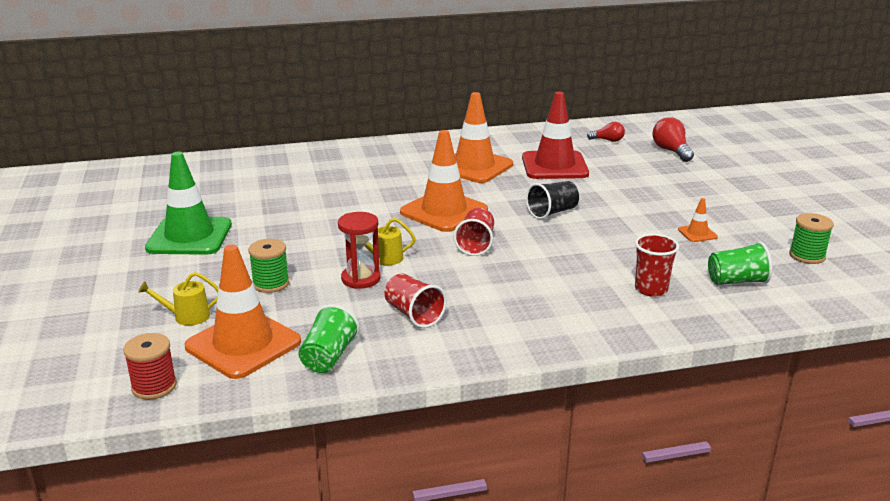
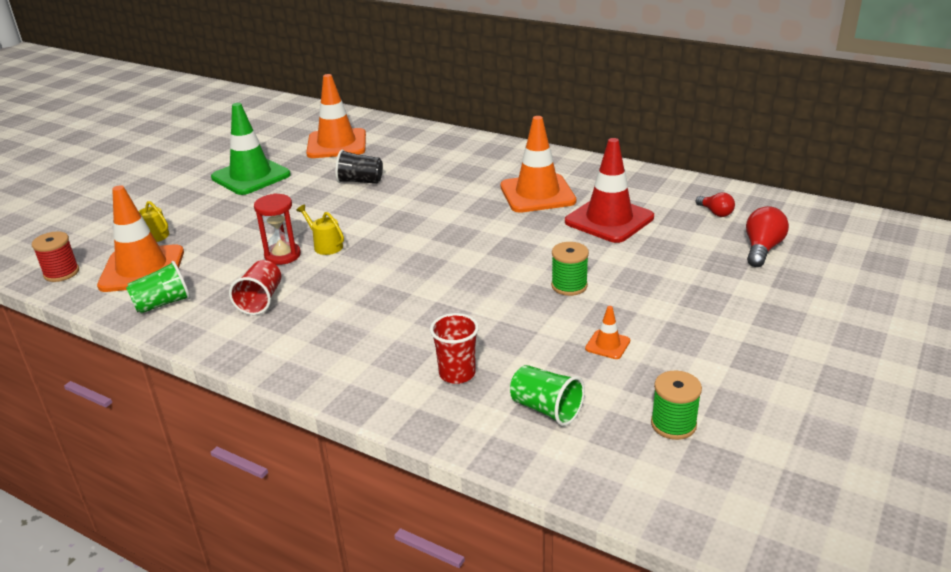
camera: 45 degrees right, 5 degrees up
green spool [248,239,289,293] -> green spool moved to [551,242,589,296]
orange traffic cone [400,130,488,232] -> orange traffic cone moved to [306,74,366,158]
red cup [454,208,494,256] -> none
black cup [526,181,579,219] -> black cup moved to [335,150,383,184]

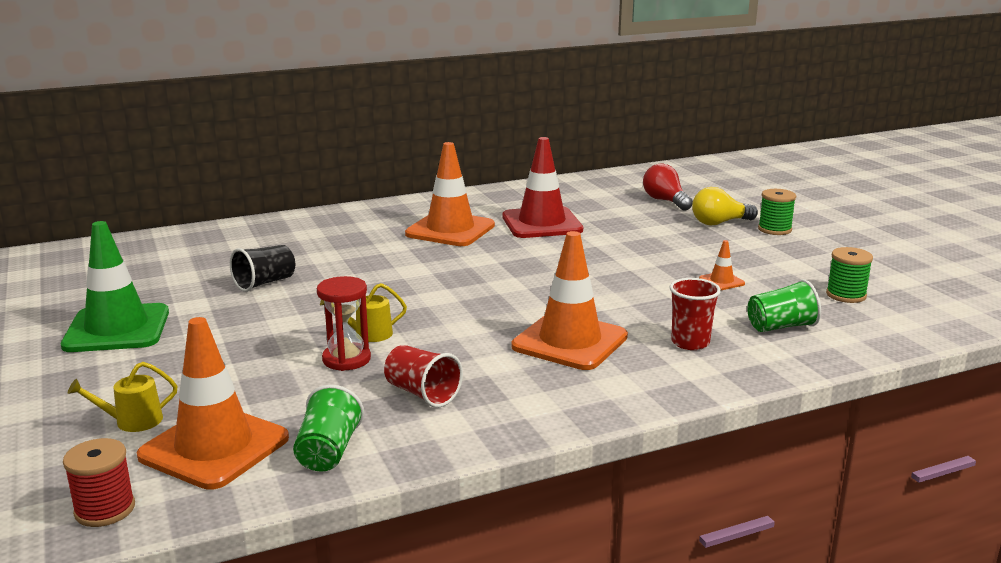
camera: 55 degrees left, 10 degrees down
orange traffic cone [306,74,366,158] -> orange traffic cone moved to [512,231,628,370]
green spool [551,242,589,296] -> green spool moved to [758,189,796,235]
red light bulb [696,192,735,217] -> none
none -> yellow light bulb [692,187,758,225]

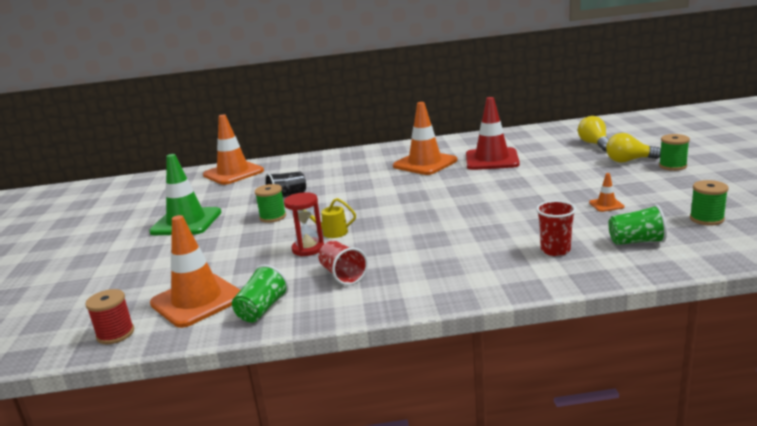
camera: 20 degrees right, 0 degrees up
yellow watering can [68,362,177,432] -> none
orange traffic cone [512,231,628,370] -> orange traffic cone moved to [203,115,264,185]
red light bulb [643,164,693,211] -> yellow light bulb [578,116,609,151]
none -> green spool [255,184,286,223]

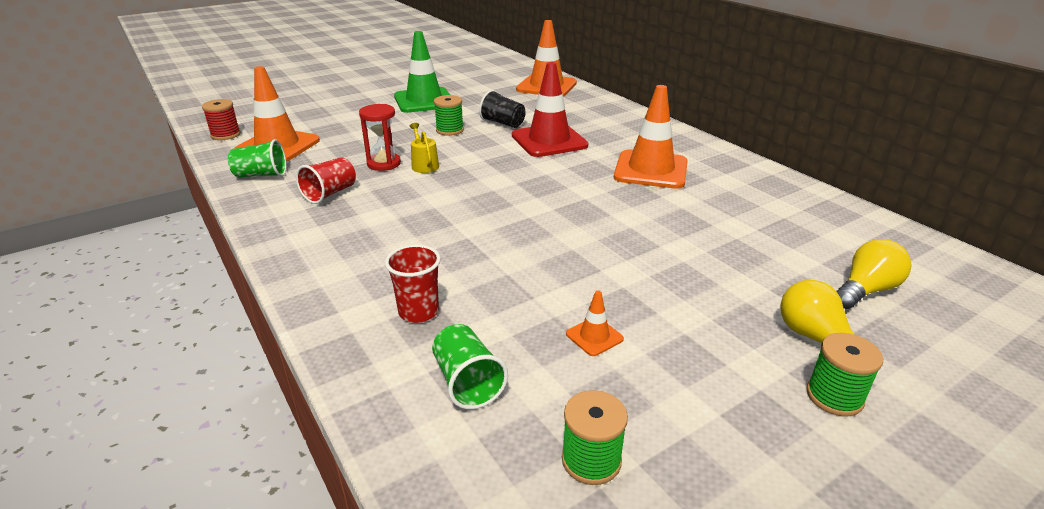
camera: 60 degrees right, 10 degrees up
red traffic cone [466,97,520,170] -> red traffic cone moved to [512,62,588,157]

